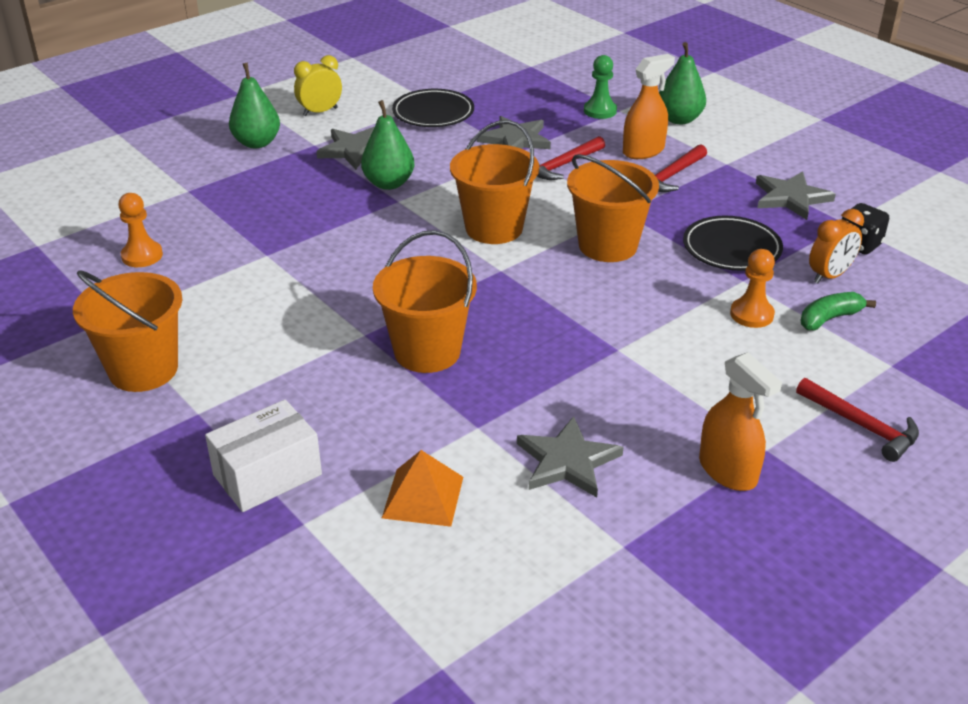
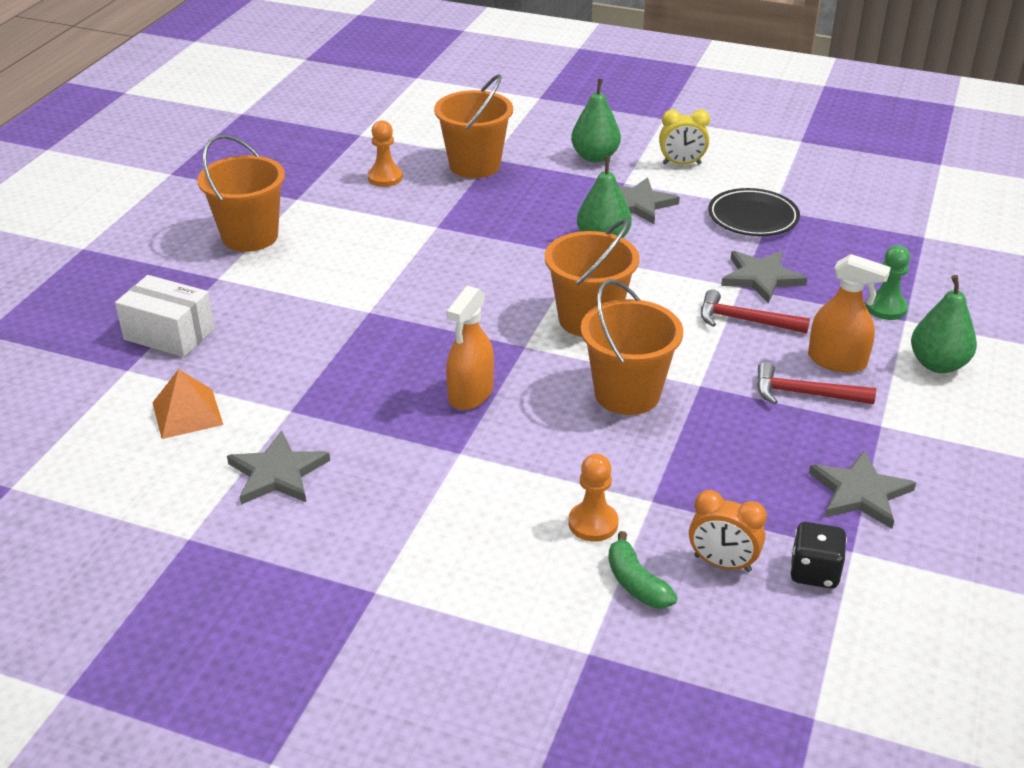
camera: 60 degrees right, 0 degrees up
yellow clock [294,55,342,116] -> yellow clock turned 150 degrees clockwise [659,109,710,165]
orange bucket [373,230,477,373] -> orange bucket moved to [434,74,513,178]
black plate [683,216,783,271] -> none
orange spray bottle [699,352,782,491] -> orange spray bottle moved to [446,286,494,410]
red hammer [796,378,919,462] -> none
green banana [801,292,876,331] -> green banana turned 150 degrees counterclockwise [608,531,678,609]

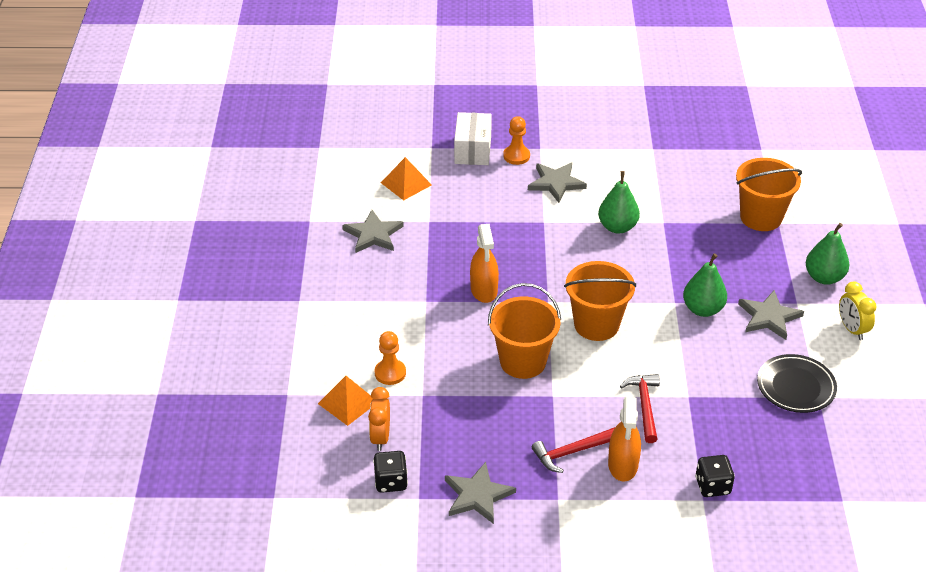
camera: 70 degrees right, 5 degrees up
orange bucket [197,135,285,252] -> none
orange pawn [368,120,403,187] -> orange pawn moved to [503,116,530,165]
orange spray bottle [446,286,494,410] -> orange spray bottle turned 105 degrees counterclockwise [470,224,499,303]
green banana [608,531,678,609] -> orange pyramid [318,376,373,426]
grey star [721,251,807,303] -> grey star moved to [528,163,587,203]
red hammer [757,362,876,405] -> red hammer turned 105 degrees counterclockwise [532,427,615,473]
green pawn [866,245,910,320] -> black dice [695,455,735,497]
green pear [911,275,977,373] -> green pear moved to [598,171,640,233]

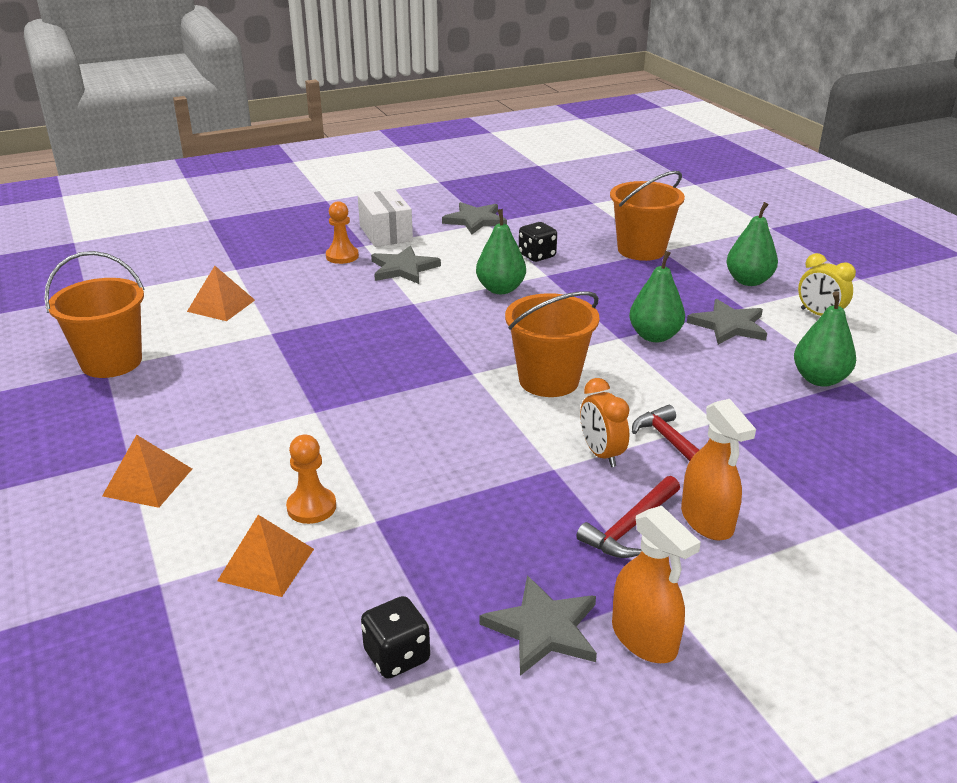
camera: 25 degrees left, 10 degrees down
grey star [342,210,404,253] -> grey star moved to [442,202,507,234]
orange clock [368,387,390,451] -> orange clock moved to [580,378,630,467]
white box [454,112,492,165] -> white box moved to [358,189,413,247]
orange spray bottle [470,224,499,303] -> orange spray bottle moved to [612,506,701,663]
orange bucket [488,283,561,379] -> orange bucket moved to [44,251,144,378]
black dice [695,455,735,497] -> black dice moved to [519,222,557,262]
black plate [757,354,837,413] -> green pear [794,291,856,387]
none -> orange pyramid [102,435,192,508]

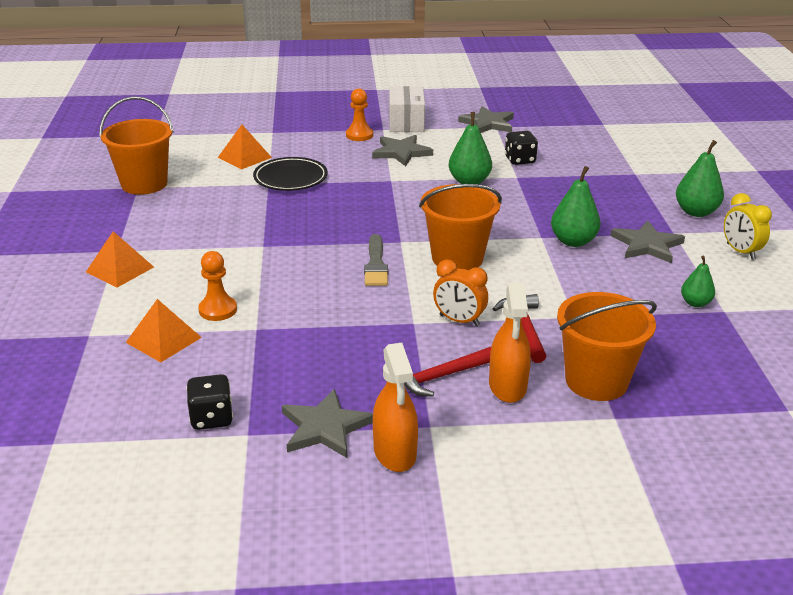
camera: 20 degrees right, 0 degrees up
orange clock [580,378,630,467] -> orange clock turned 60 degrees counterclockwise [433,260,488,326]
orange bucket [610,171,685,261] -> orange bucket moved to [557,292,657,401]
green pear [794,291,856,387] -> green pear [681,256,715,307], size x0.61
none -> black plate [253,157,328,191]
none -> grey brush [364,234,388,286]

